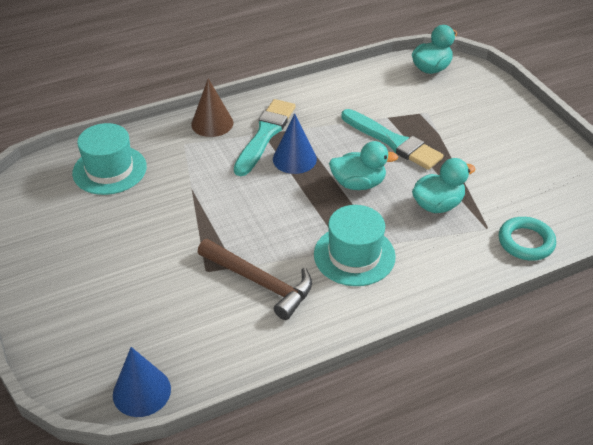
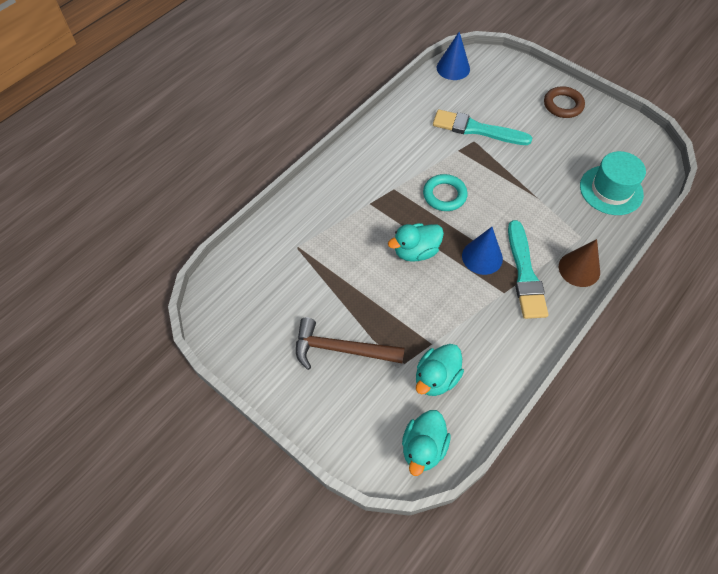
camera: 155 degrees right, 15 degrees up
brown hammer [198,239,312,320] -> brown hammer moved to [296,318,405,370]
turquoise hat [314,205,396,286] -> none
turquoise brush [341,109,443,170] -> turquoise brush moved to [433,109,532,145]
turquoise duck [412,158,475,213] -> turquoise duck moved to [416,344,464,396]
turquoise ring [499,217,556,261] -> turquoise ring moved to [423,174,468,211]
none -> brown ring [544,86,585,118]

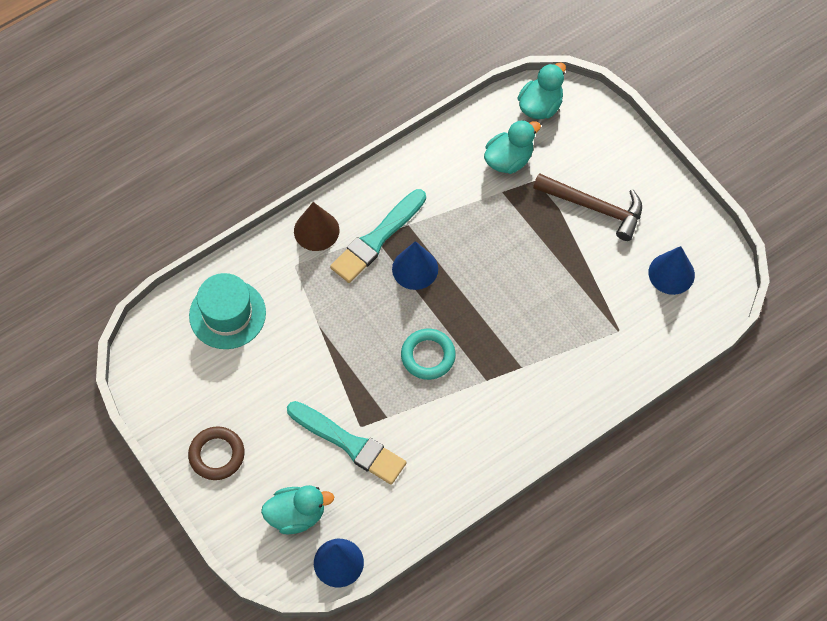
camera: 165 degrees left, 5 degrees up
turquoise duck [388,223,444,262] -> turquoise duck moved to [261,485,334,535]
turquoise brush [508,220,548,319] -> turquoise brush turned 150 degrees counterclockwise [330,189,426,283]
none -> blue cone [649,246,695,295]

